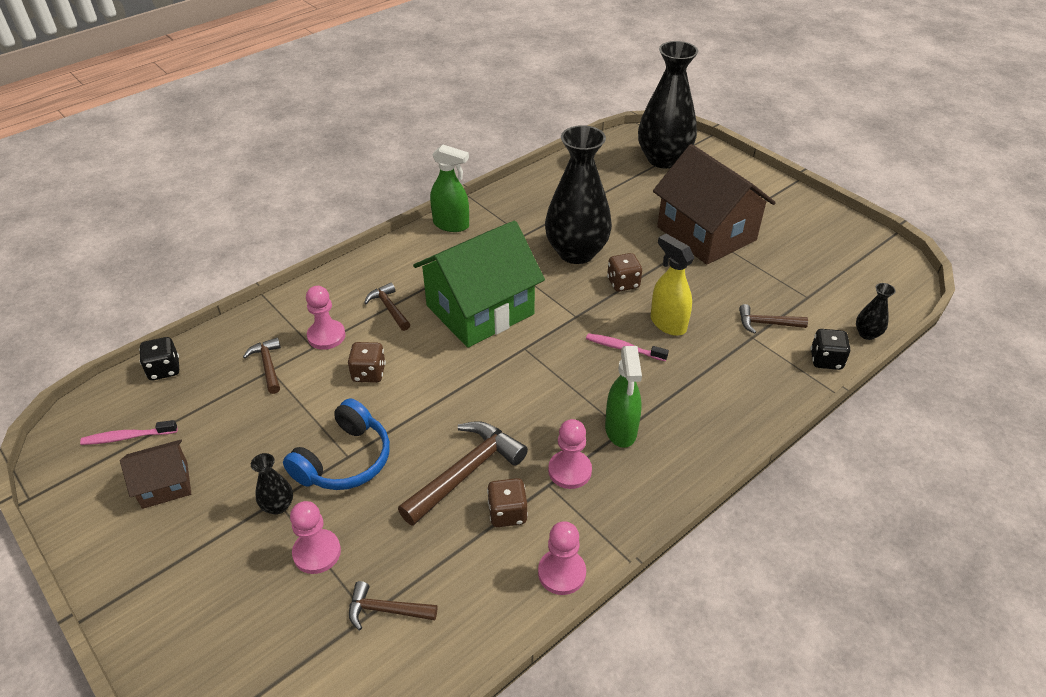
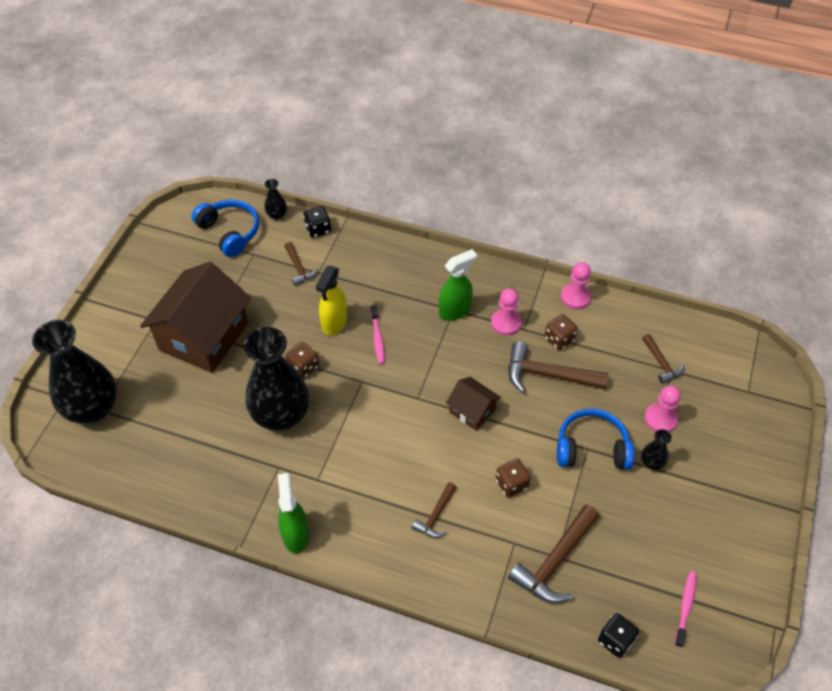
camera: 120 degrees left, 10 degrees up
pink toothbrush [80,420,177,445] -> pink toothbrush turned 120 degrees counterclockwise [675,571,697,647]
brown house [120,440,191,509] -> brown house moved to [446,377,501,431]
brown hammer [243,337,281,394] -> brown hammer [508,505,599,603], size x1.78
pink pawn [306,286,346,350] -> none
green house [413,221,545,348] -> none
none -> blue headphones [192,199,259,257]

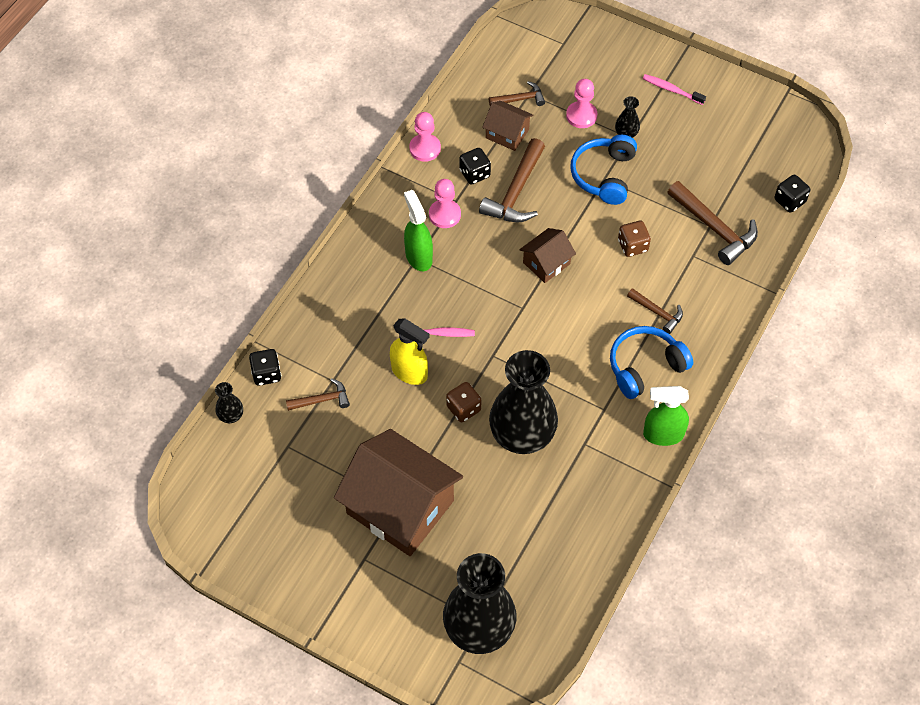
camera: 80 degrees left, 5 degrees up
blue headphones [192,199,259,257] -> blue headphones moved to [610,326,693,399]
brown dice [544,314,578,350] -> black dice [460,148,491,184]
pink toothbrush [675,571,697,647] -> pink toothbrush moved to [643,74,706,105]
none -> brown house [482,101,533,151]

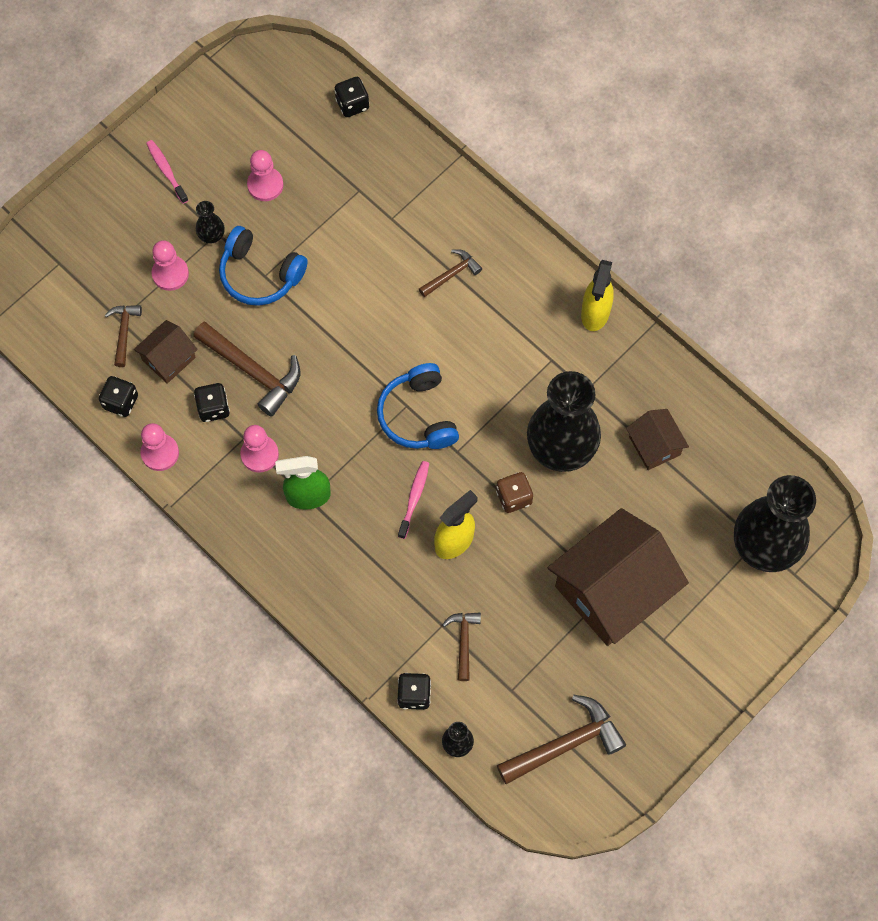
camera: 75 degrees left, 10 degrees up
brown house [519,228,576,283] -> brown house moved to [626,409,689,470]
blue headphones [610,326,693,399] -> blue headphones moved to [377,363,459,449]
brown dice [618,221,651,257] -> none
pink toothbrush [643,74,706,105] -> pink toothbrush turned 105 degrees clockwise [146,140,189,204]
green spray bottle [643,386,689,446] -> yellow spray bottle [581,260,614,331]
brown hammer [667,181,758,265] -> brown hammer moved to [497,695,626,784]
none -> black dice [99,376,138,417]
none -> pink pawn [247,150,283,201]

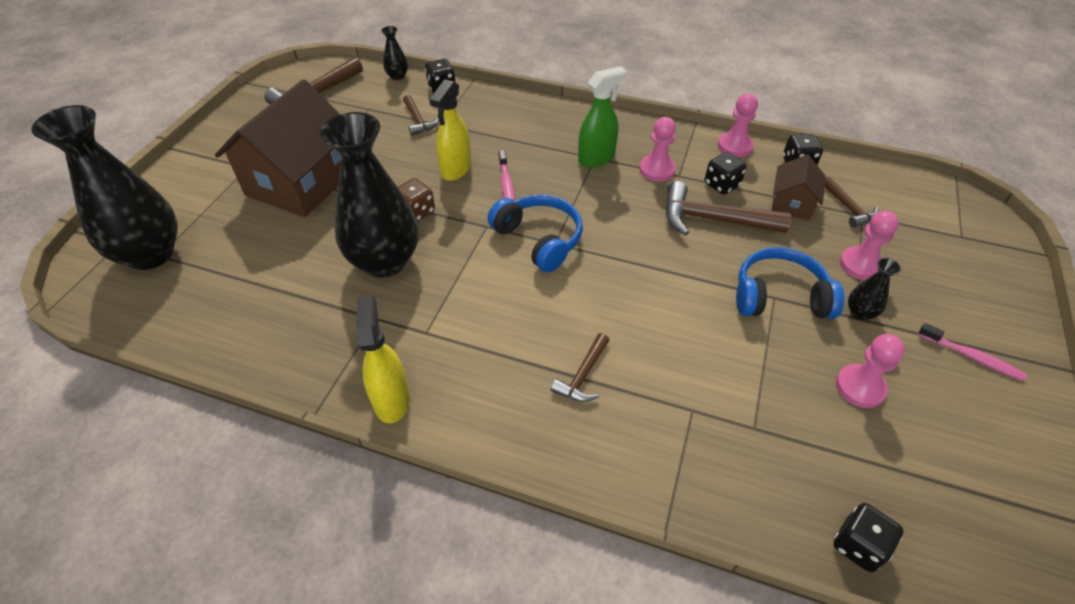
camera: 155 degrees right, 20 degrees down
brown house [626,409,689,470] -> none

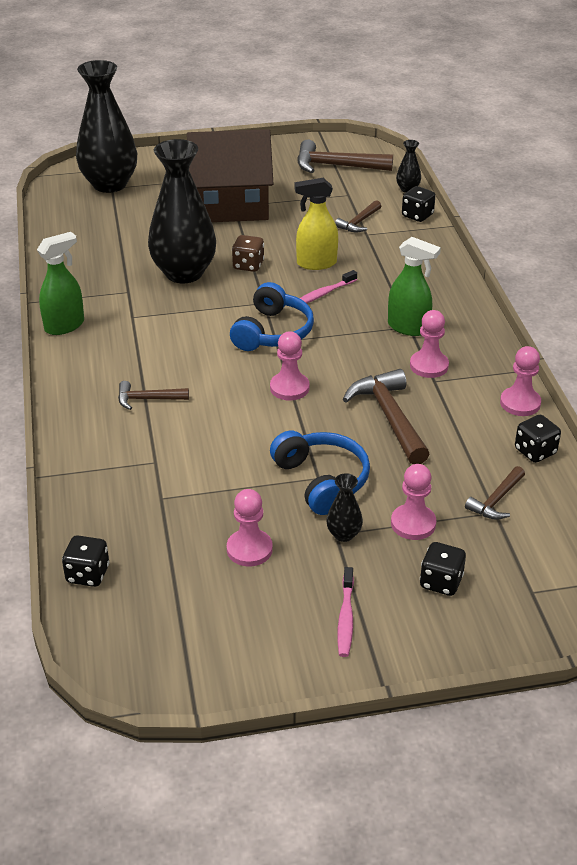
camera: 60 degrees right, 10 degrees down
yellow spray bottle [356,295,410,423] -> green spray bottle [37,232,84,335]
black dice [705,152,747,195] -> black dice moved to [420,542,466,596]
brown house [771,154,825,220] -> none
none -> pink pawn [270,331,309,401]

